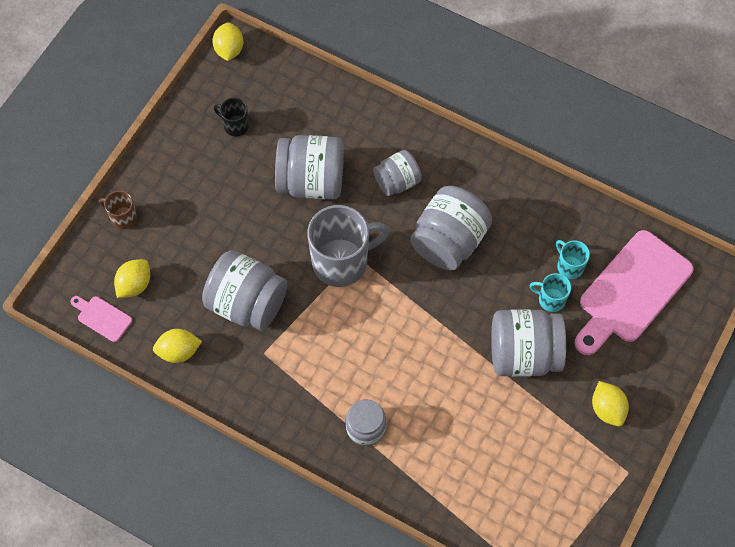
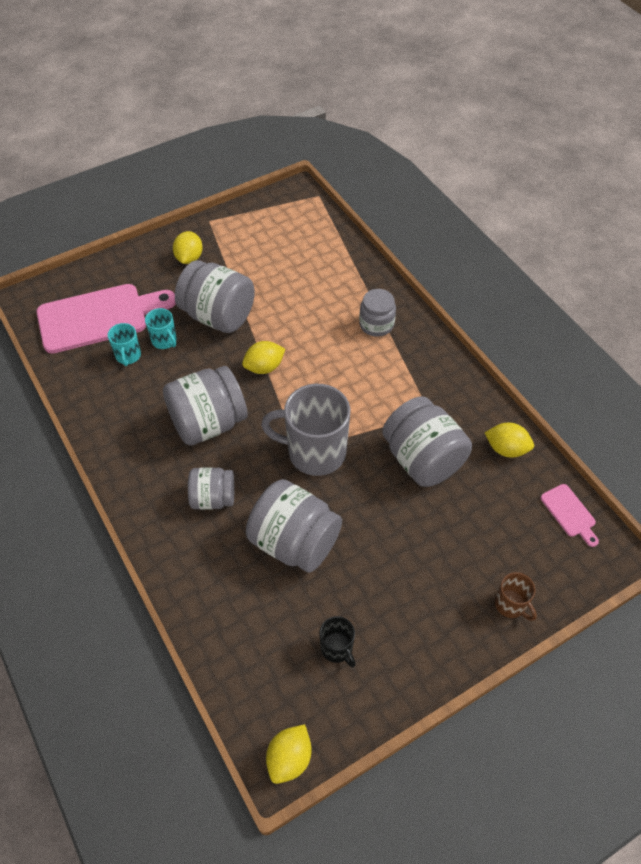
camera: 150 degrees left, 10 degrees down
yellow lemon [114,259,150,298] -> yellow lemon moved to [242,341,285,374]

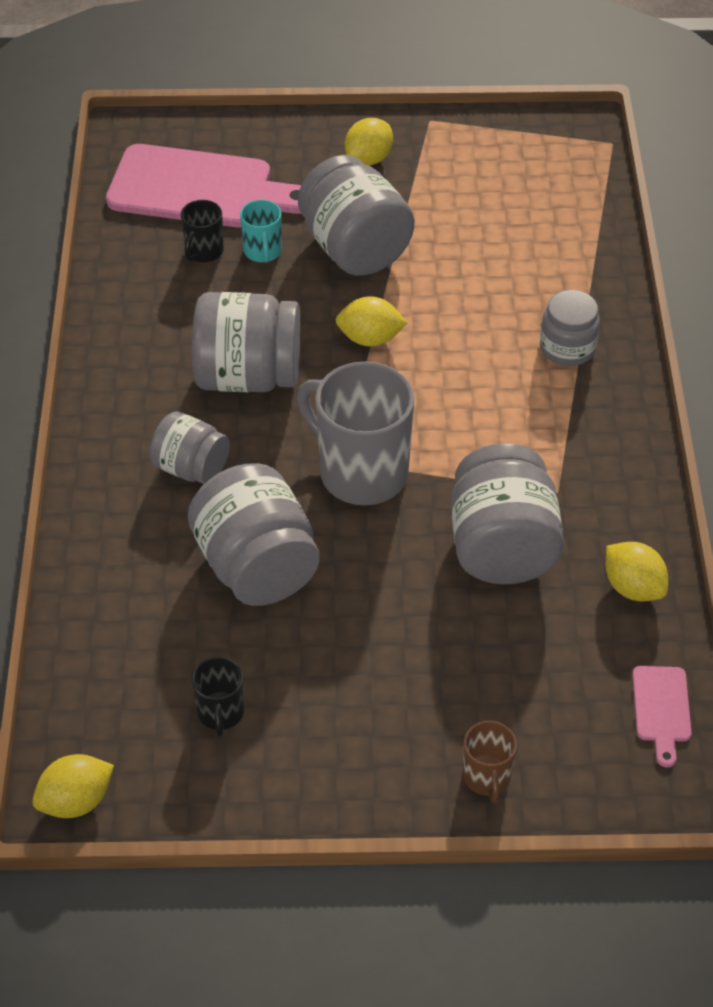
camera: 30 degrees right, 5 degrees down
turquoise mug [108,323,141,366] -> black mug [181,200,224,262]

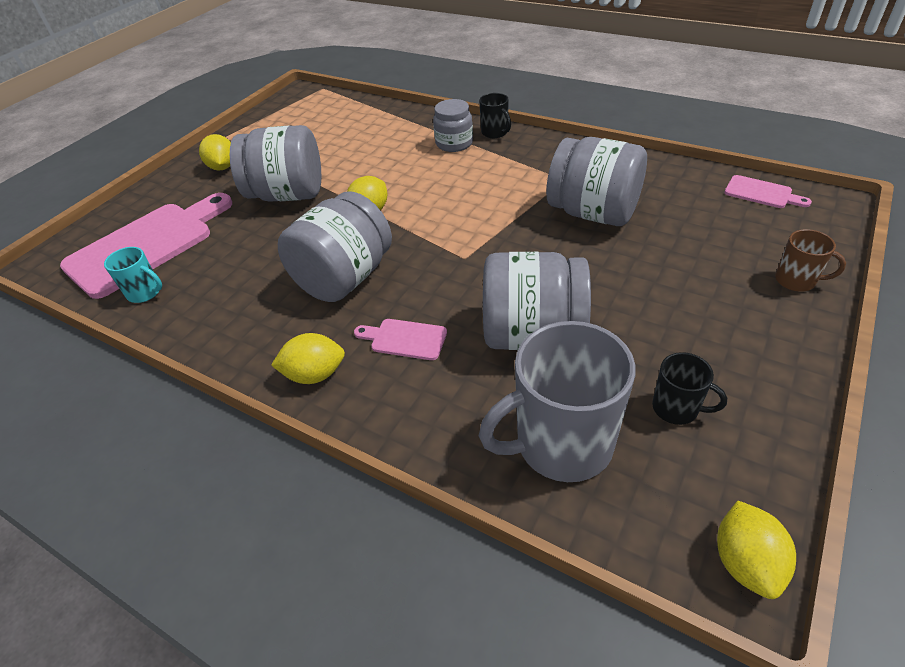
camera: 55 degrees left, 5 degrees down
grey jar [150,411,230,484] -> pink cutting board [354,319,447,360]
black mug [181,200,224,262] -> black mug moved to [479,93,511,138]
turquoise mug [240,200,282,263] -> turquoise mug moved to [104,247,162,303]
grey mug [297,362,414,506] -> grey mug moved to [479,321,636,482]
yellow lemon [606,542,668,601] -> yellow lemon moved to [271,333,345,384]

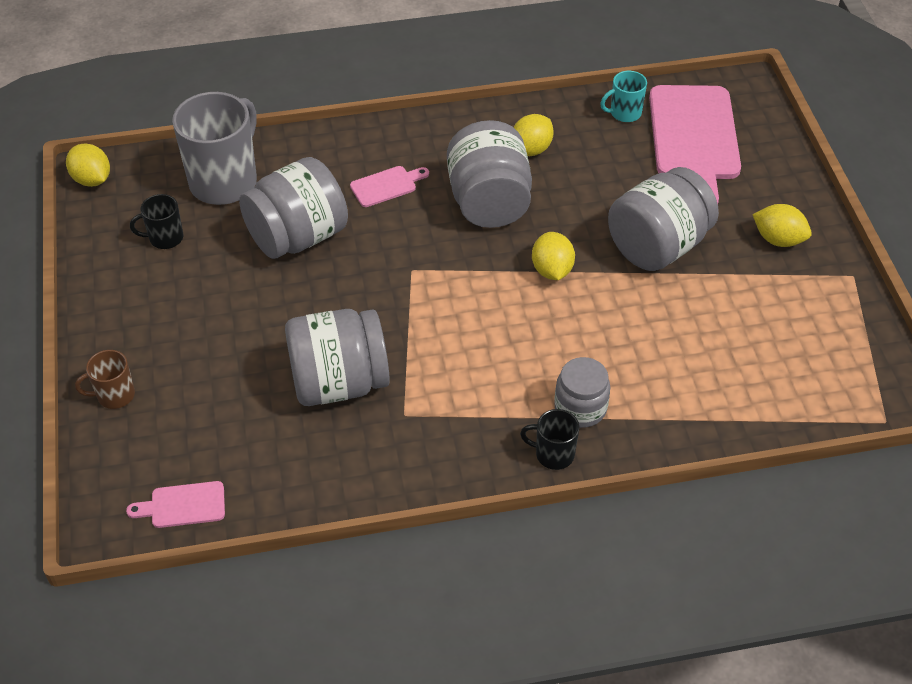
camera: 135 degrees right, 5 degrees up
yellow lemon [271,333,345,384] -> yellow lemon moved to [513,114,554,156]

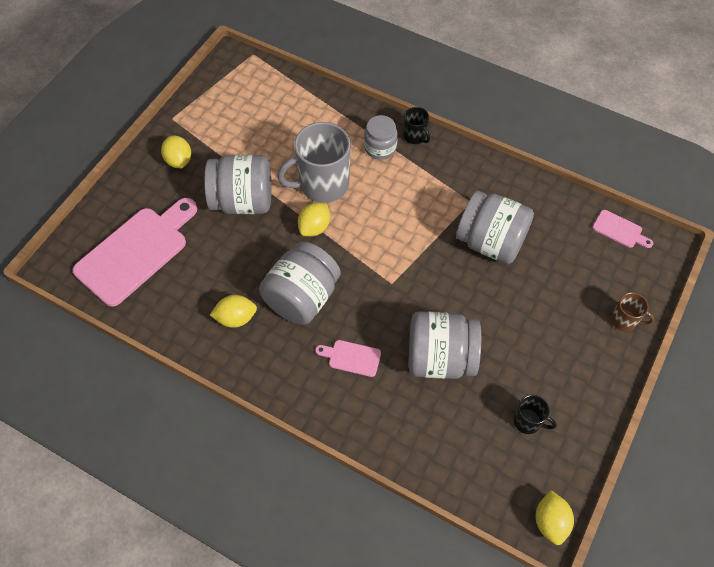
camera: 140 degrees left, 10 degrees up
grey mug [172,92,257,205] -> grey mug moved to [277,122,350,203]
turquoise mug [600,71,647,122] -> none

